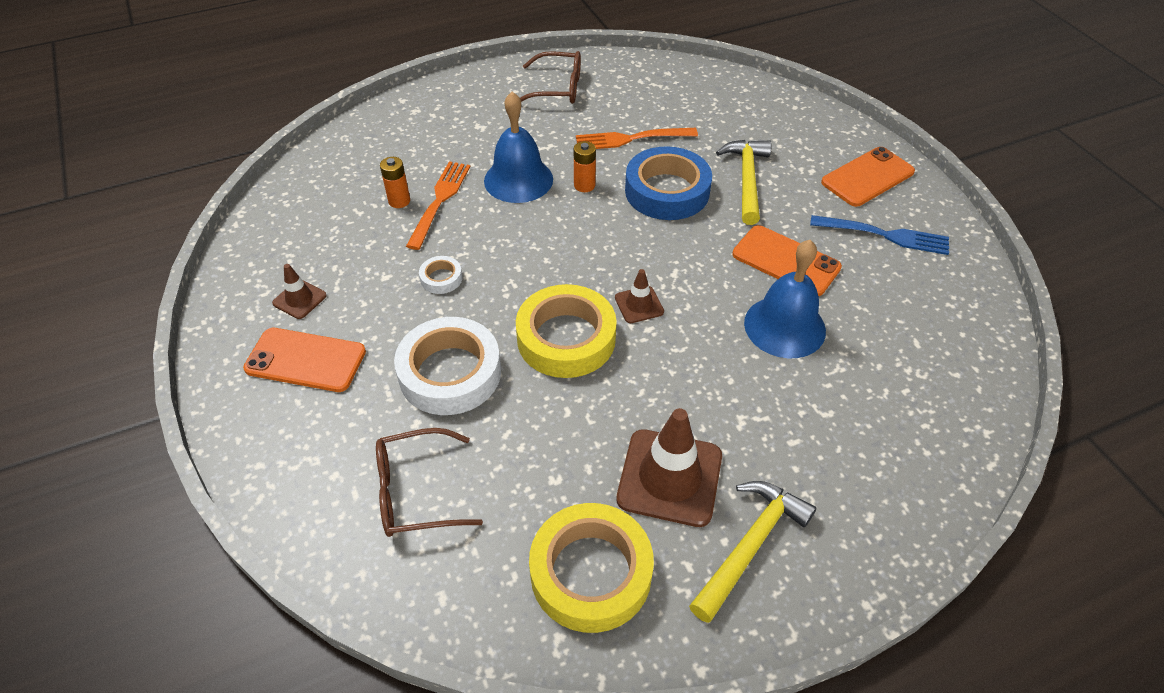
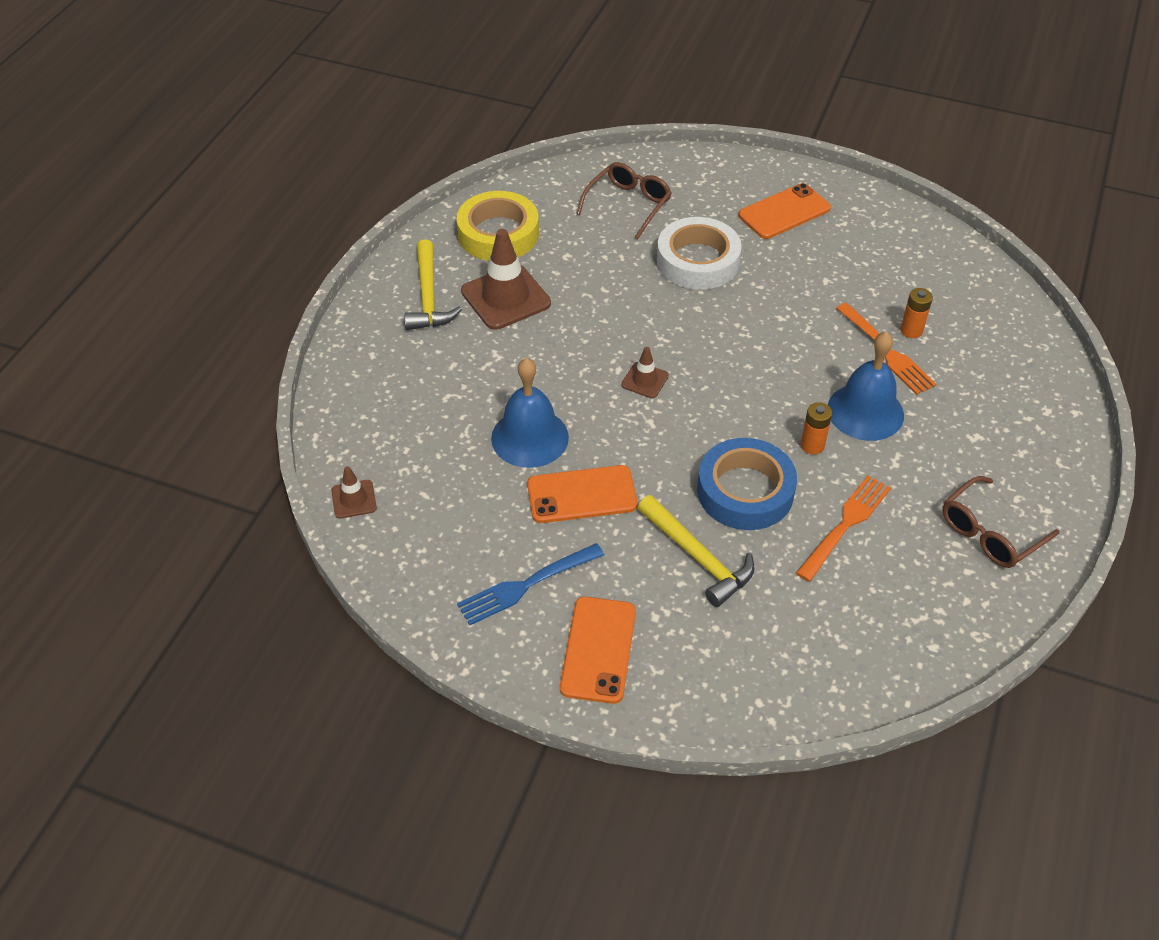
camera: 135 degrees right, 0 degrees up
brown traffic cone [272,264,327,319] -> brown traffic cone moved to [331,466,377,519]
white tape [419,256,462,294] -> none
yellow tape [516,284,617,378] -> none

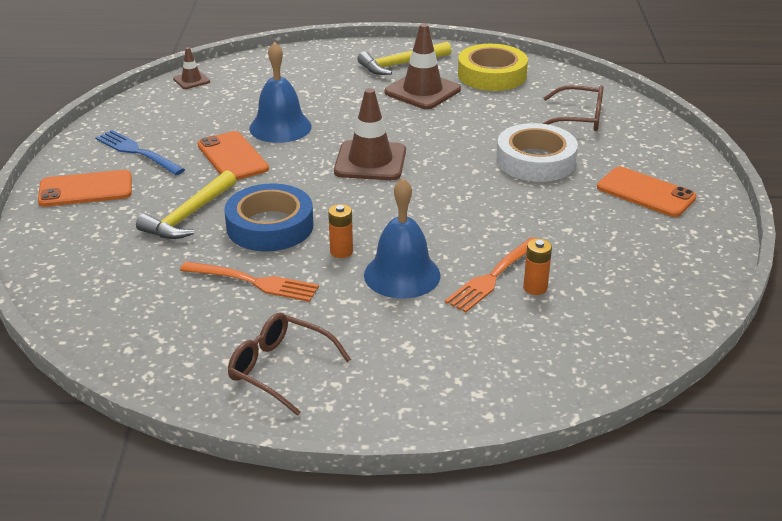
camera: 70 degrees right, 15 degrees down
brown traffic cone [621,347,669,398] -> brown traffic cone [334,88,406,180], size x1.97

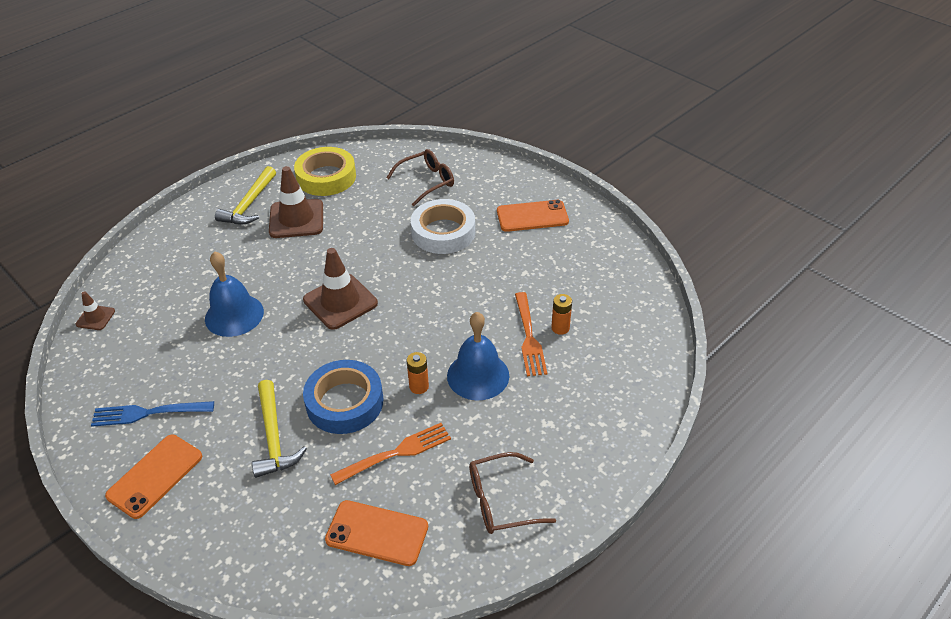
camera: 45 degrees left, 10 degrees up
orange phone [197,131,269,180] -> orange phone moved to [325,500,428,566]

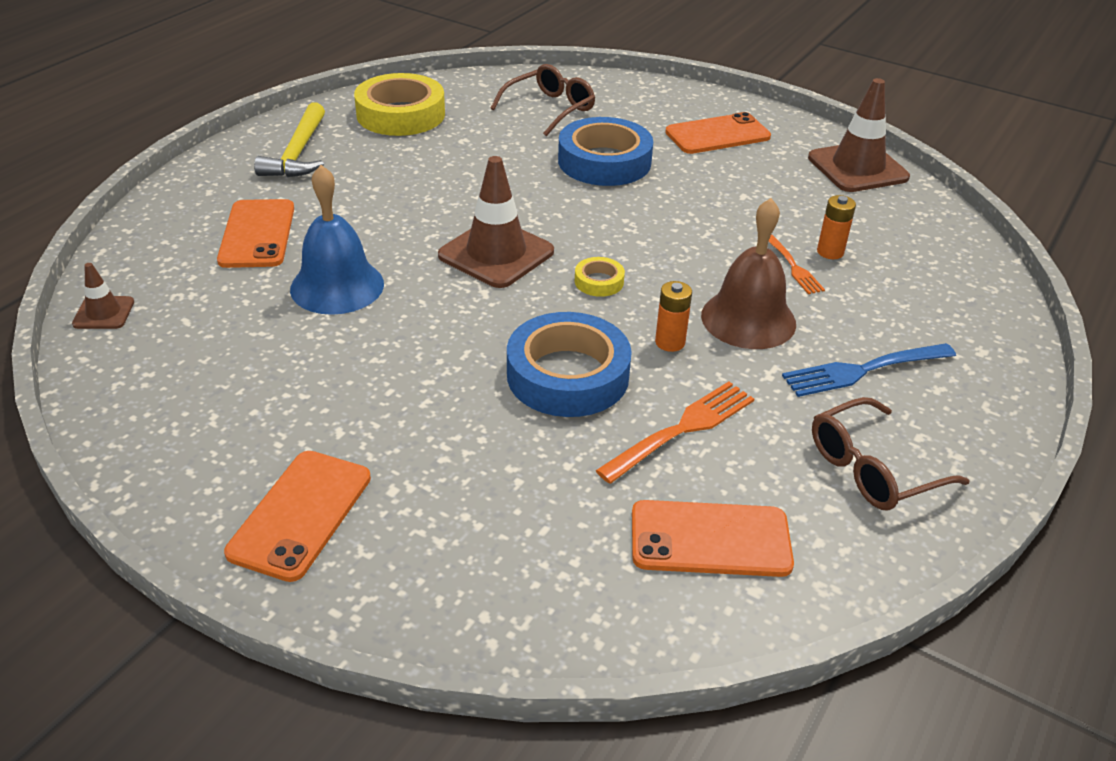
camera: 15 degrees left, 5 degrees down
blue fork [91,401,214,427] -> blue fork moved to [782,343,956,397]
yellow hammer [252,380,307,478] -> none
brown traffic cone [269,166,323,238] -> brown traffic cone moved to [808,78,910,192]
white tape [411,199,475,254] -> blue tape [558,117,653,186]
blue bell [447,312,509,400] -> brown bell [701,198,796,349]
orange fork [515,292,547,376] -> orange fork [768,234,825,294], size x0.62
none -> orange phone [217,199,294,268]
none -> yellow tape [575,257,625,297]

